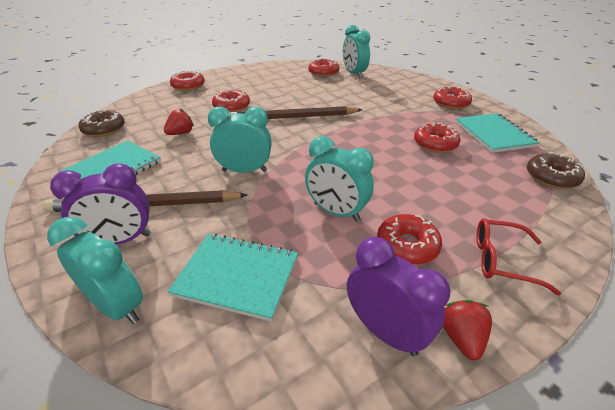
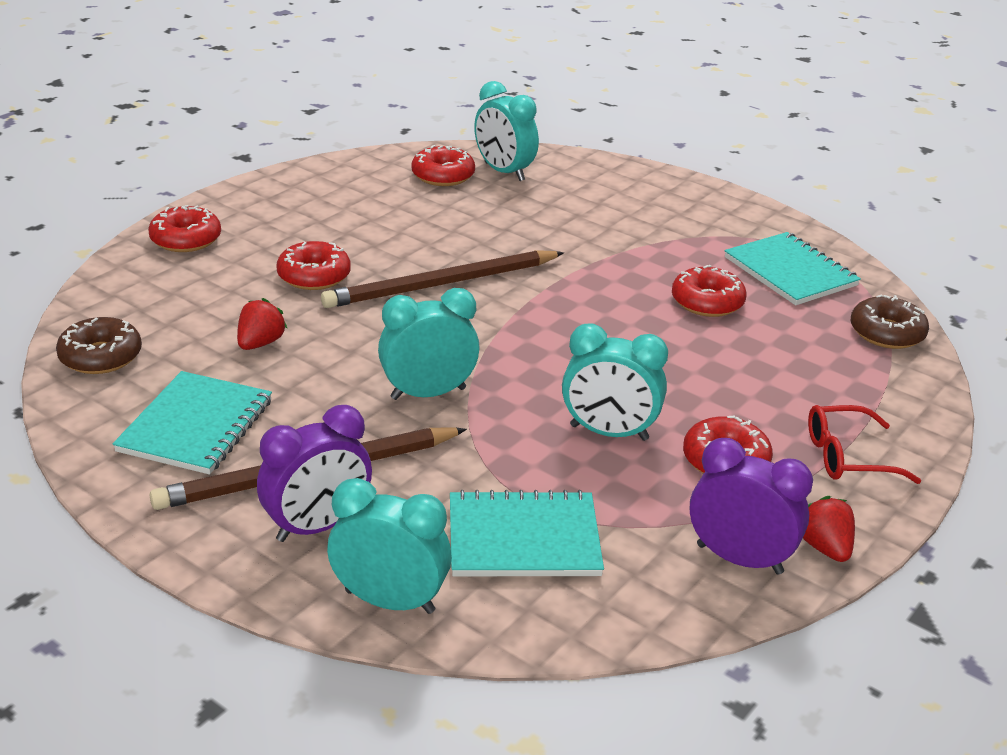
camera: 20 degrees left, 5 degrees down
red donut [433,86,472,109] -> none

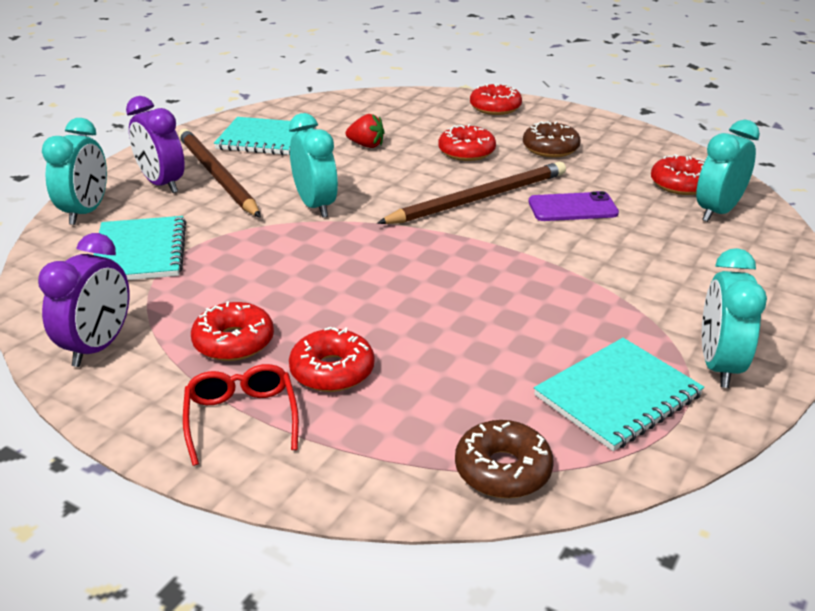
camera: 85 degrees right, 0 degrees up
brown donut [56,317,142,374] -> brown donut moved to [523,121,581,157]
brown pencil [321,250,564,308] -> brown pencil turned 90 degrees clockwise [377,162,566,224]
turquoise clock [562,324,668,441] -> turquoise clock moved to [702,248,767,388]
red donut [672,265,746,317] -> red donut moved to [289,327,375,392]
red strawberry [803,496,855,562] -> none
none -> purple phone [529,191,619,221]

